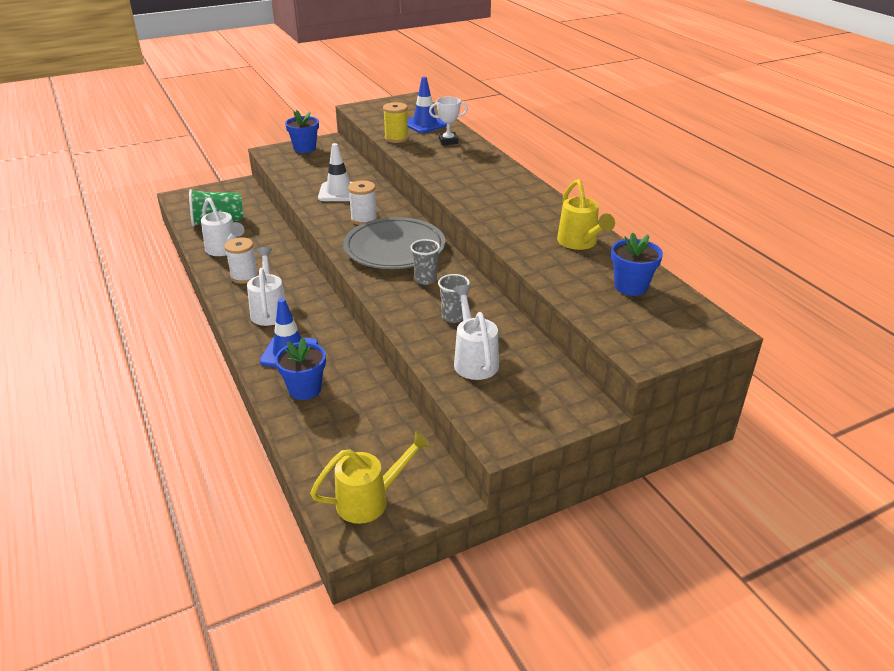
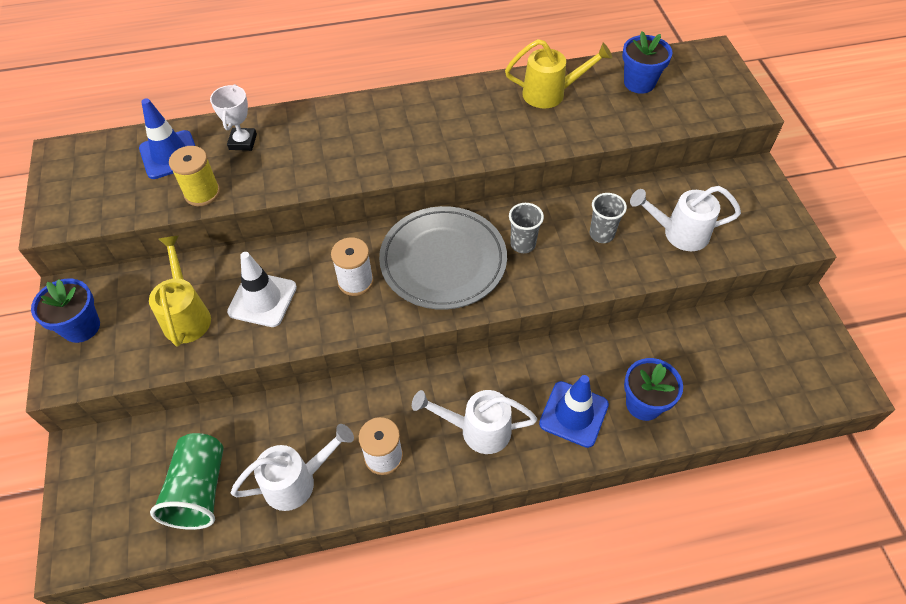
camera: 75 degrees left, 20 degrees up
yellow watering can [310,431,431,524] -> yellow watering can moved to [149,236,211,347]

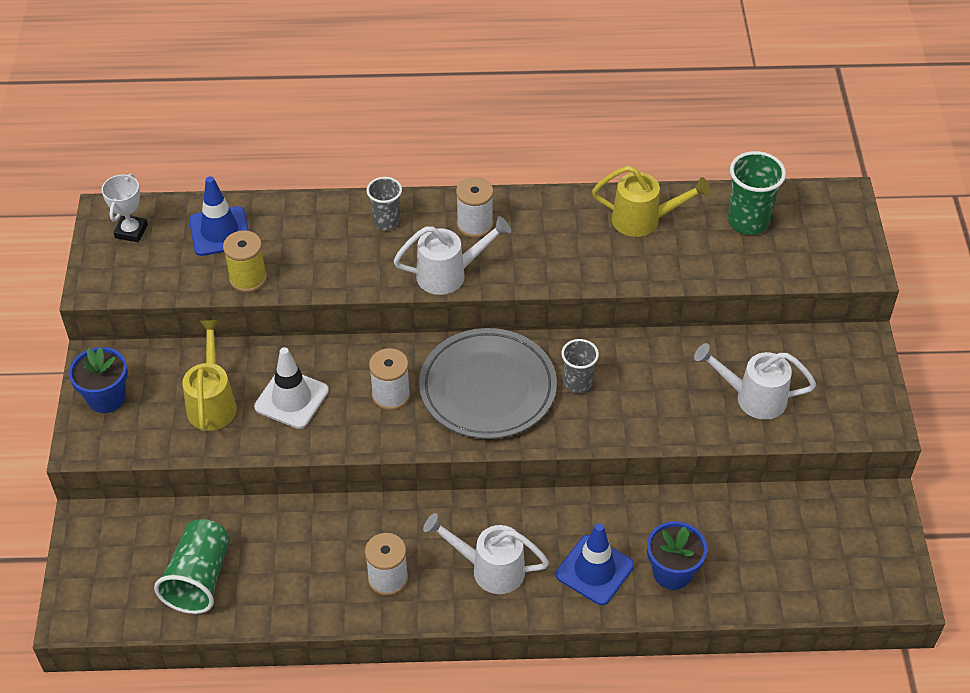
camera: 10 degrees right, 5 degrees down
white trophy [210,84,257,151] -> white trophy moved to [101,173,148,242]
white watering can [231,424,354,511] -> white watering can moved to [393,216,511,295]
grey cup [590,193,627,243] -> grey cup moved to [366,177,402,230]
blue flower pot [622,31,672,94] -> green cup [728,151,786,235]
none -> white spool [456,177,494,238]

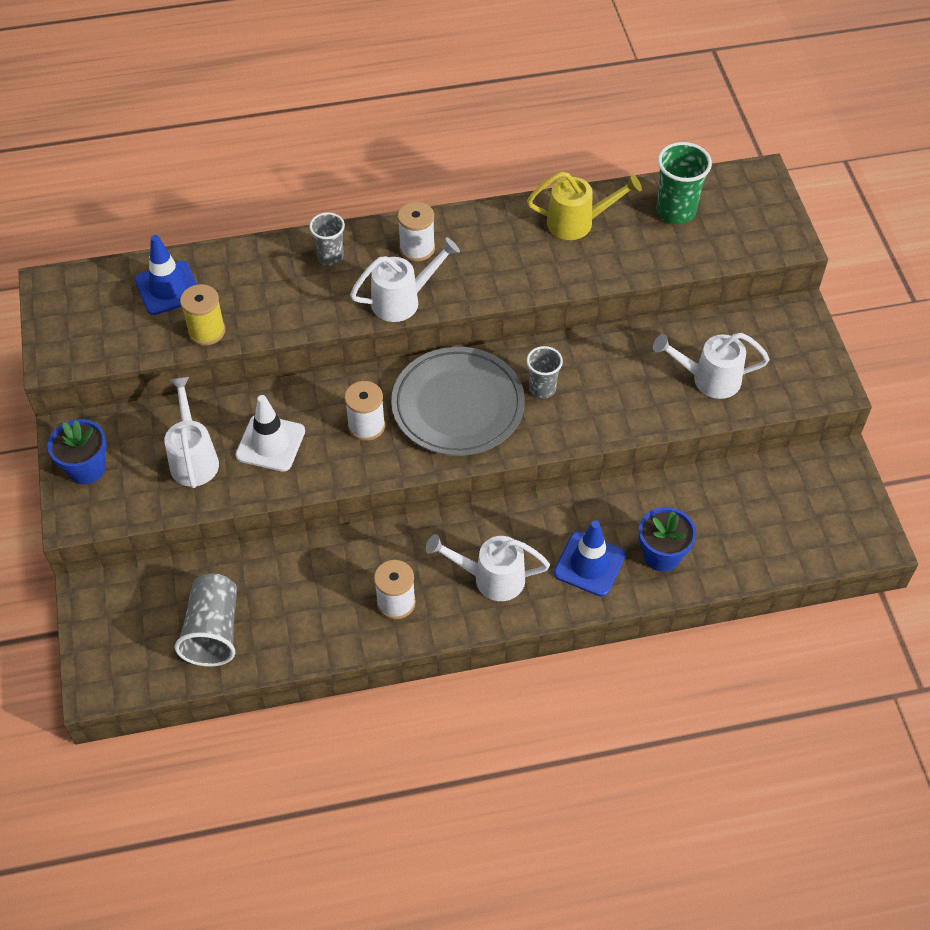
camera: 10 degrees left, 5 degrees up
white trophy [101,173,148,242] -> none
green cup [154,519,230,614] -> grey cup [175,574,237,667]
yellow watering can [183,320,237,431] -> white watering can [164,377,219,488]

